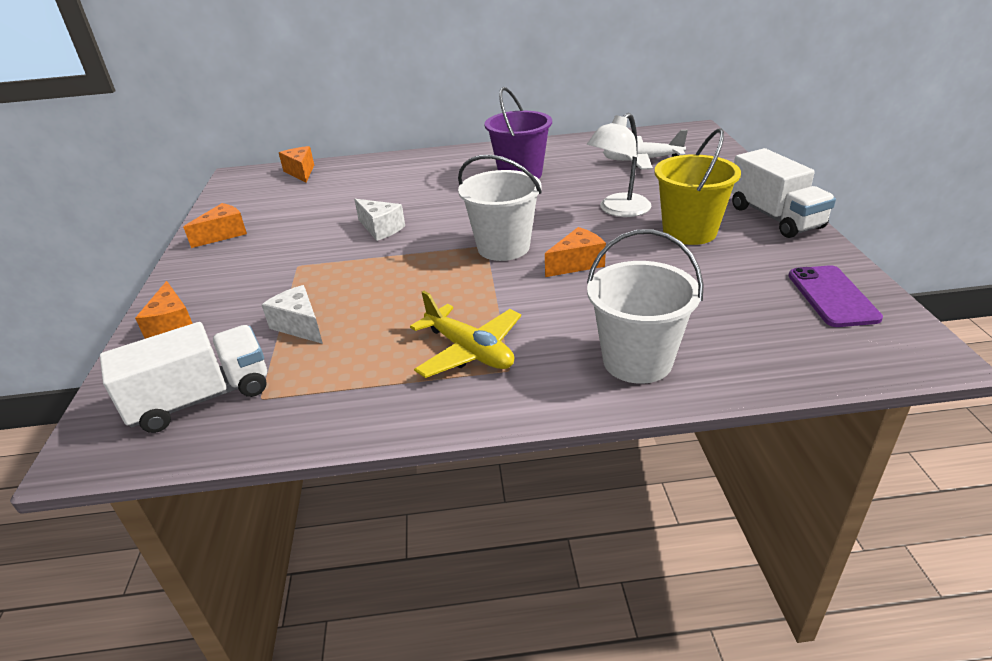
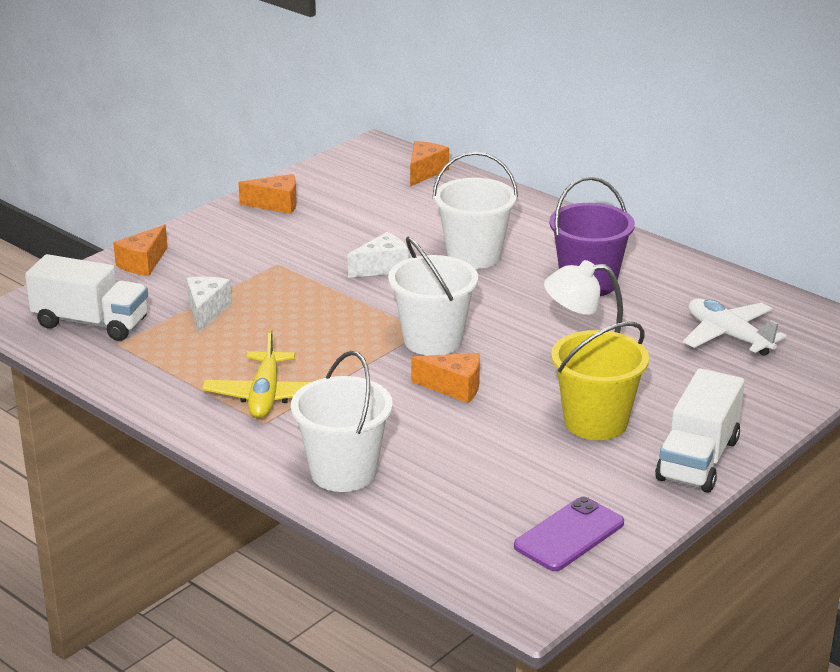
camera: 45 degrees right, 5 degrees down
white cheese [354,199,405,241] -> white cheese turned 120 degrees counterclockwise [347,232,408,278]
none -> white bucket [432,151,518,269]

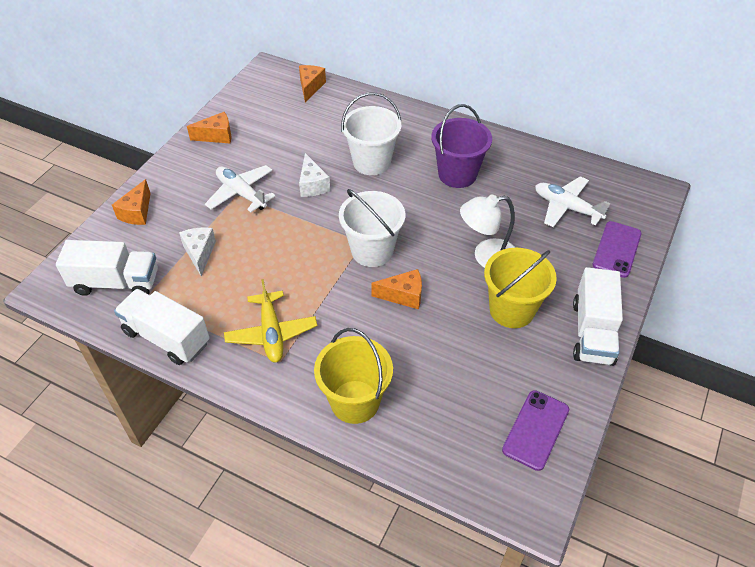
camera: 15 degrees left, 20 degrees up
white bucket [291,351,393,492] -> yellow bucket [314,328,393,424]
white cheese [347,232,408,278] -> white cheese turned 120 degrees clockwise [299,153,330,197]
none -> white truck [114,289,210,365]
none -> white plane [205,165,275,212]
none -> purple phone [593,221,642,278]

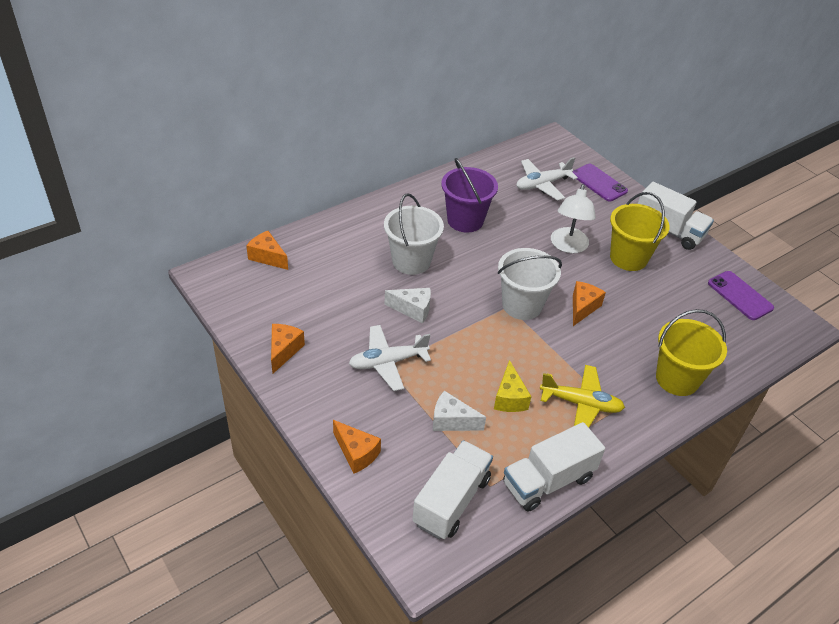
camera: 65 degrees left, 5 degrees down
none -> yellow cheese [494,360,532,412]

